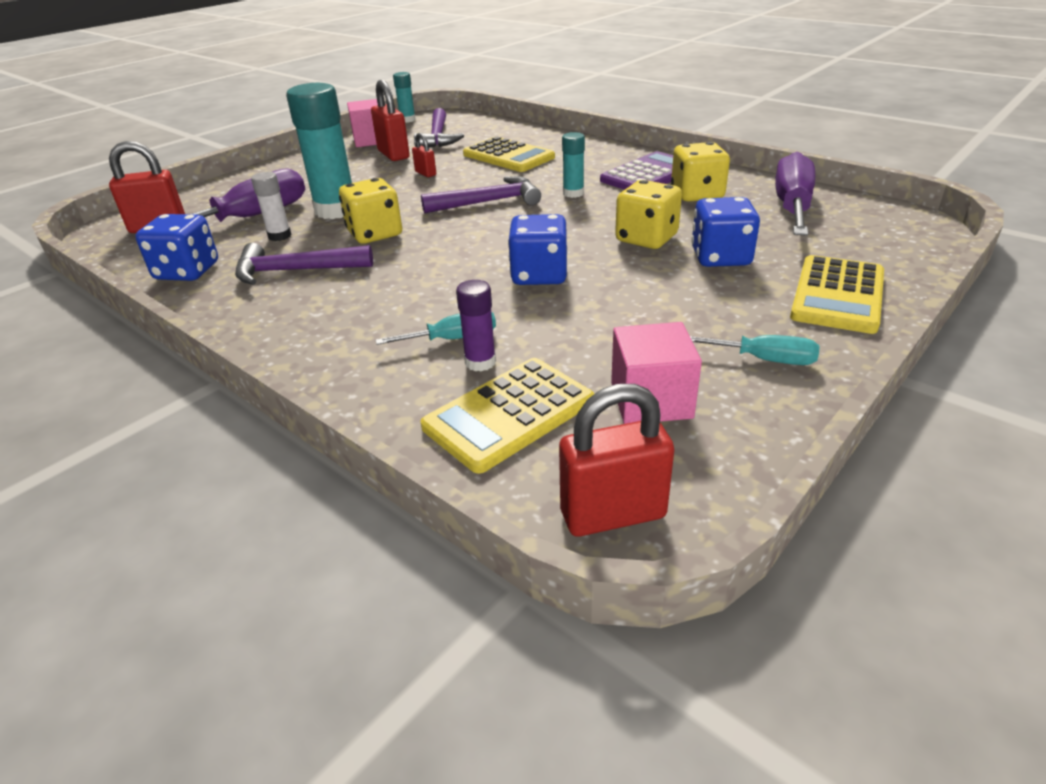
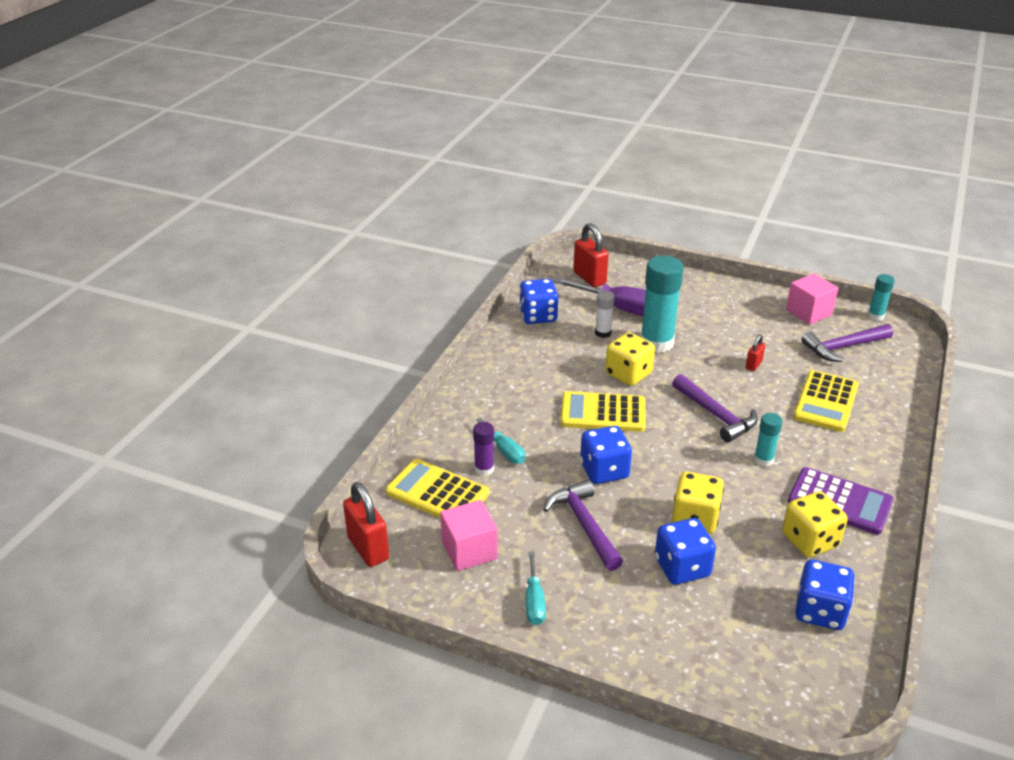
camera: 70 degrees right, 0 degrees up
purple hammer [235,243,373,285] -> purple hammer moved to [543,480,623,571]
red padlock [371,80,410,161] -> none
purple screwdriver [775,152,815,236] -> blue dice [795,560,855,630]
yellow calculator [790,255,884,334] -> yellow calculator moved to [560,391,646,432]

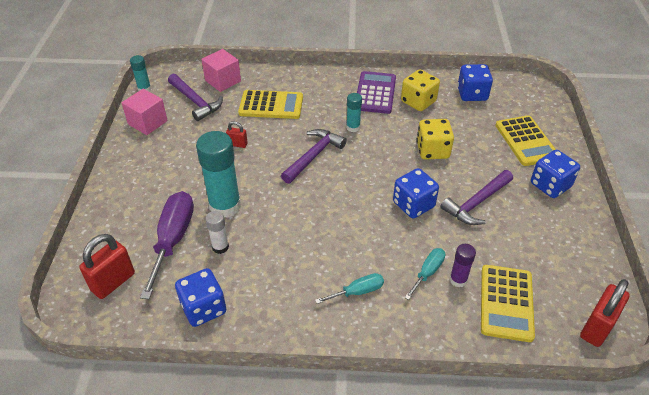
camera: 110 degrees left, 10 degrees up
pink cube [440,500,498,571] -> pink cube moved to [201,49,241,92]
turquoise screwdriver [526,552,546,625] -> turquoise screwdriver moved to [315,273,384,304]
yellow calculator [560,391,646,432] -> yellow calculator moved to [495,115,556,166]
yellow dice [605,332,655,386] -> none
blue dice [655,518,716,585] -> blue dice moved to [531,150,580,198]

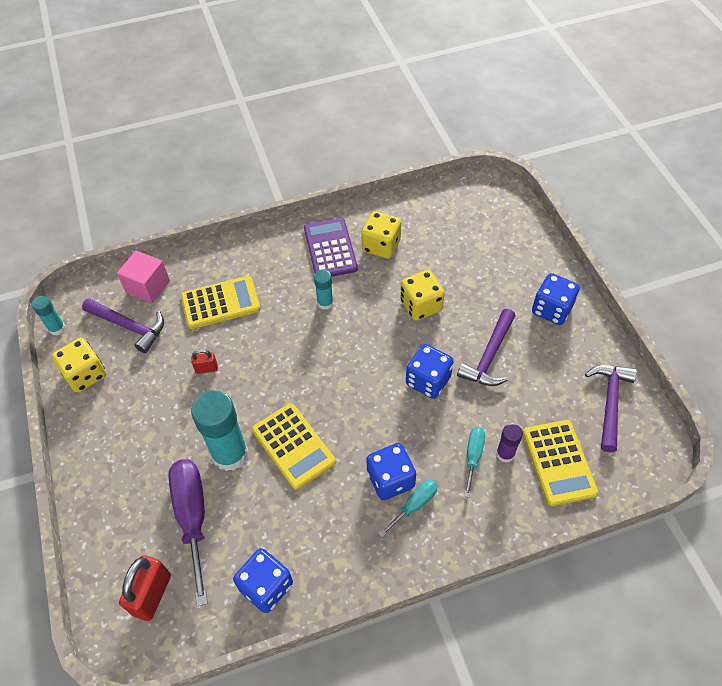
camera: 20 degrees left, 10 degrees up
pink cube [122,89,168,135] -> yellow dice [52,338,106,392]
white glue stick [206,211,229,254] -> none
purple hammer [281,129,347,184] -> purple hammer moved to [585,365,637,452]
blue dice [457,64,493,101] -> blue dice moved to [366,443,416,500]
yellow calculator [495,115,556,166] -> yellow calculator moved to [252,403,336,490]
red padlock [580,279,630,347] -> none

